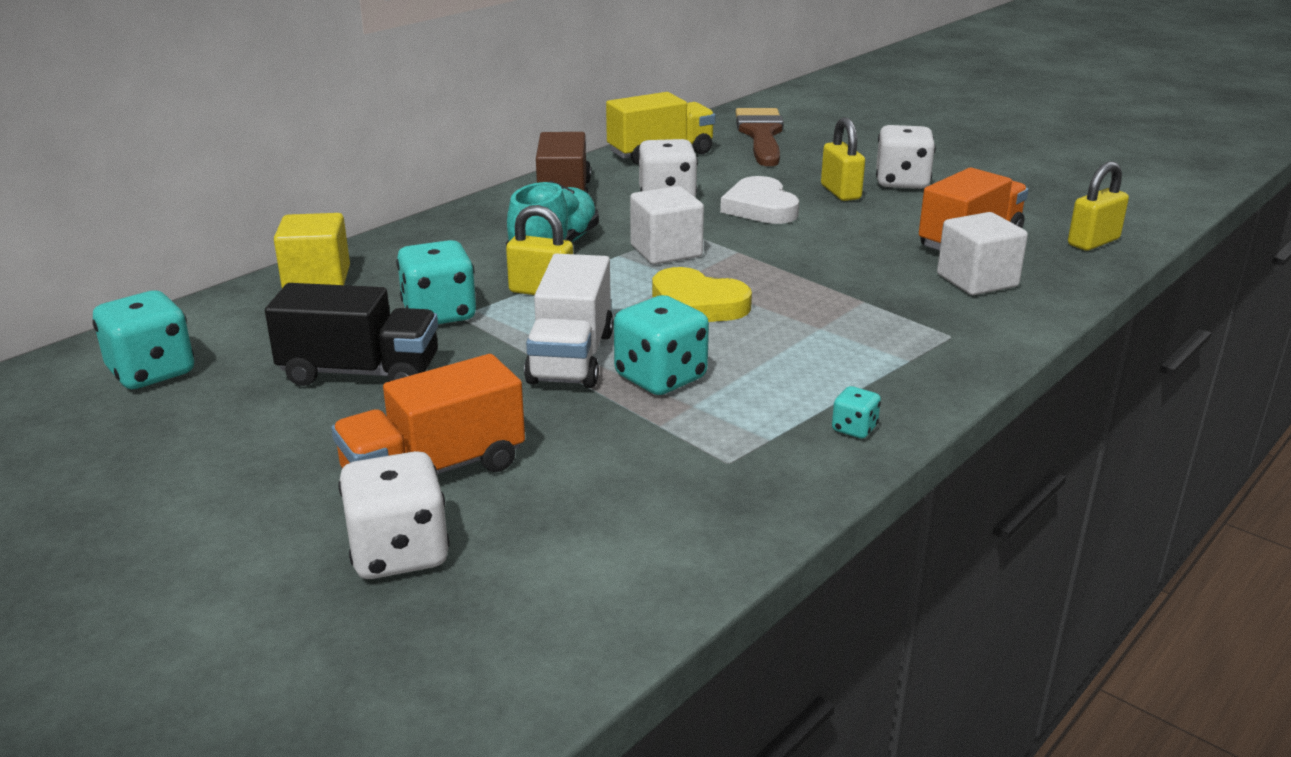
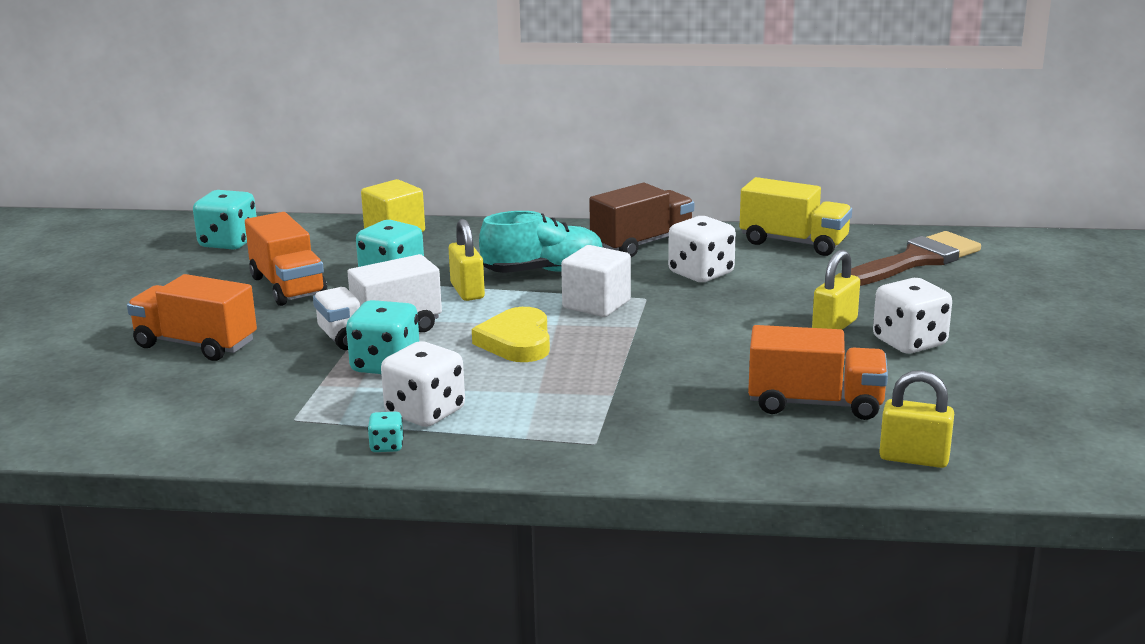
camera: 55 degrees right, 5 degrees down
black truck [265,283,438,386] -> orange truck [245,212,327,306]
white dice [338,451,449,579] -> white dice moved to [381,341,465,427]
white heart [720,176,799,224] -> none
white cube [937,212,1028,295] -> none

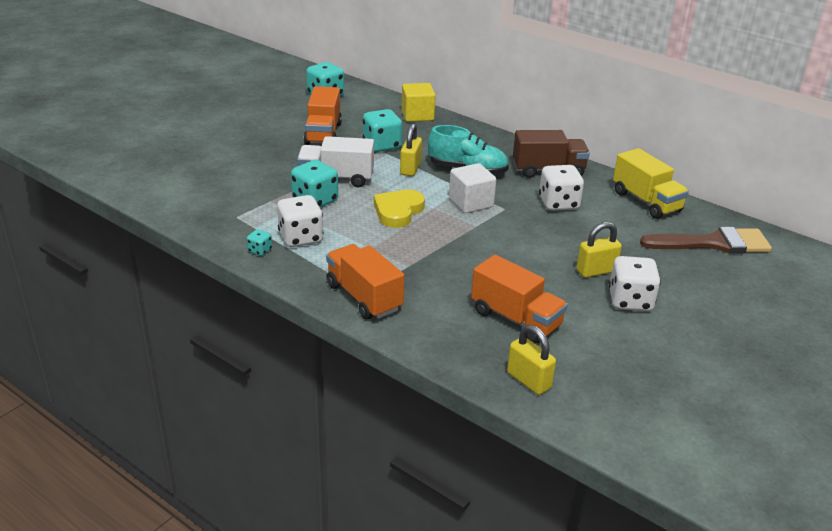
camera: 30 degrees right, 10 degrees up
orange truck [127,274,257,361] -> orange truck moved to [326,244,404,319]

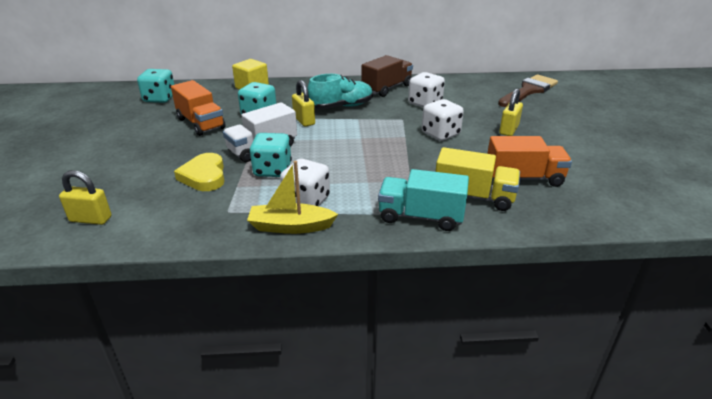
camera: 40 degrees left, 0 degrees up
turquoise dice [247,229,272,256] -> yellow boat [247,161,338,234]
orange truck [326,244,404,319] -> turquoise truck [378,169,469,231]
yellow heart [374,189,425,228] -> yellow heart moved to [174,153,225,191]
white cube [449,163,496,213] -> none
yellow padlock [507,325,556,395] -> yellow padlock moved to [59,170,112,225]
white dice [609,256,661,311] -> white dice moved to [422,99,464,141]
yellow truck [613,148,689,219] -> yellow truck moved to [436,147,520,211]

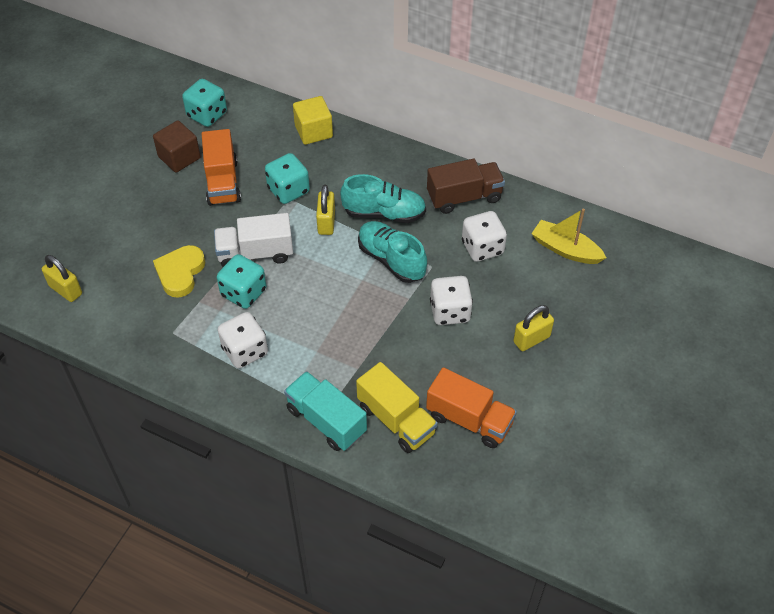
camera: 30 degrees right, 20 degrees up
yellow boat [247,161,338,234] -> yellow boat moved to [531,208,606,264]
brown brush [498,74,558,107] -> none
none -> brown cube [153,120,201,173]
none -> turquoise shoe [358,221,427,283]

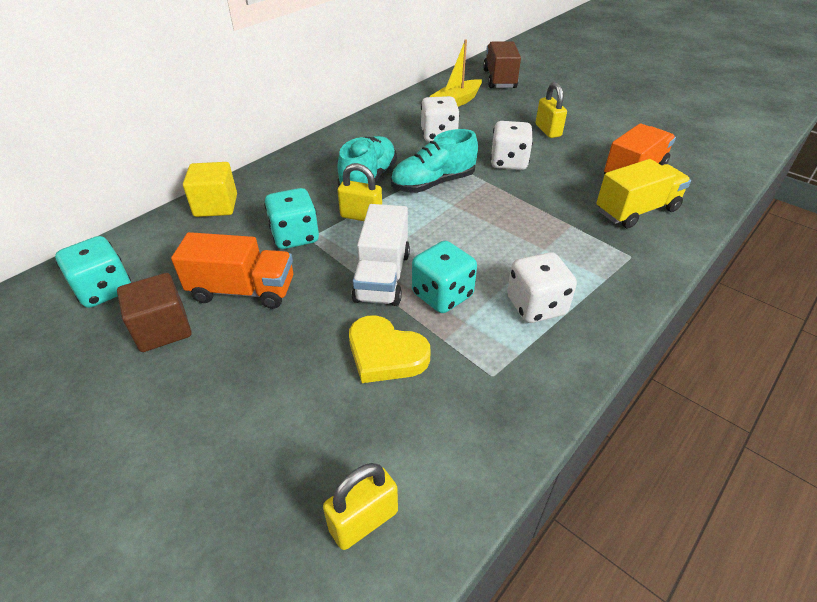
camera: 75 degrees left, 10 degrees down
turquoise truck [284,371,367,451] -> none
brown truck [427,159,505,214] -> brown truck moved to [483,41,521,88]

